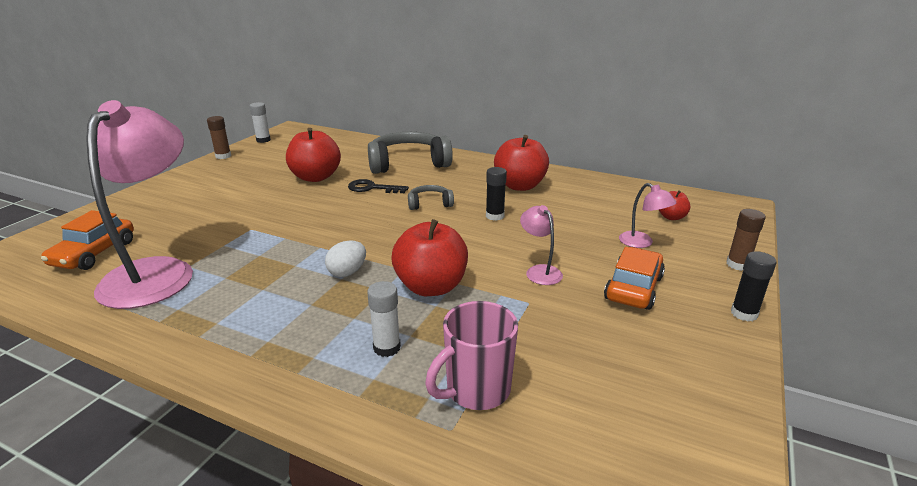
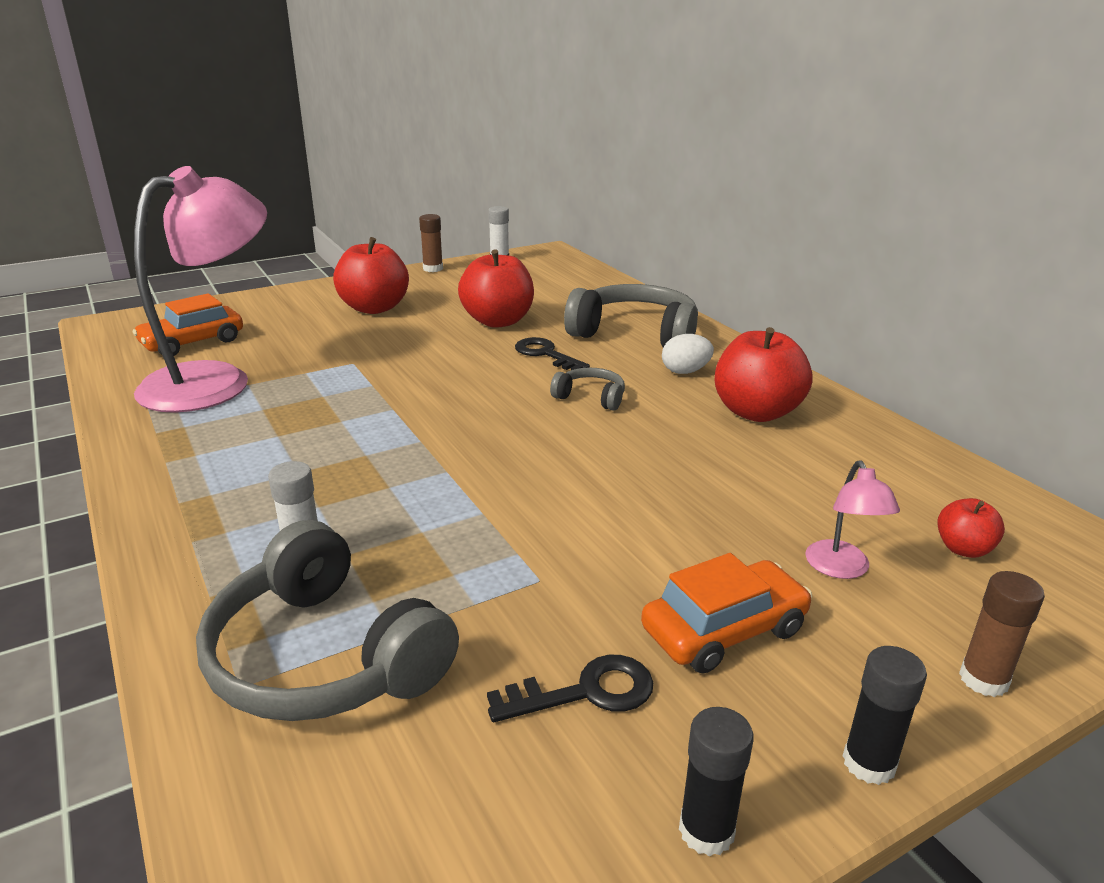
camera: 35 degrees right, 0 degrees up
white egg [325,240,366,277] -> white egg moved to [662,334,714,374]
red apple [391,219,468,296] -> red apple moved to [333,237,409,314]
pink mug [425,301,518,410] -> grey headphones [196,520,459,721]
black glue stick [486,167,507,221] -> black glue stick moved to [679,707,754,857]
pink lamp [520,205,563,285] -> none
none -> black key [487,655,654,722]

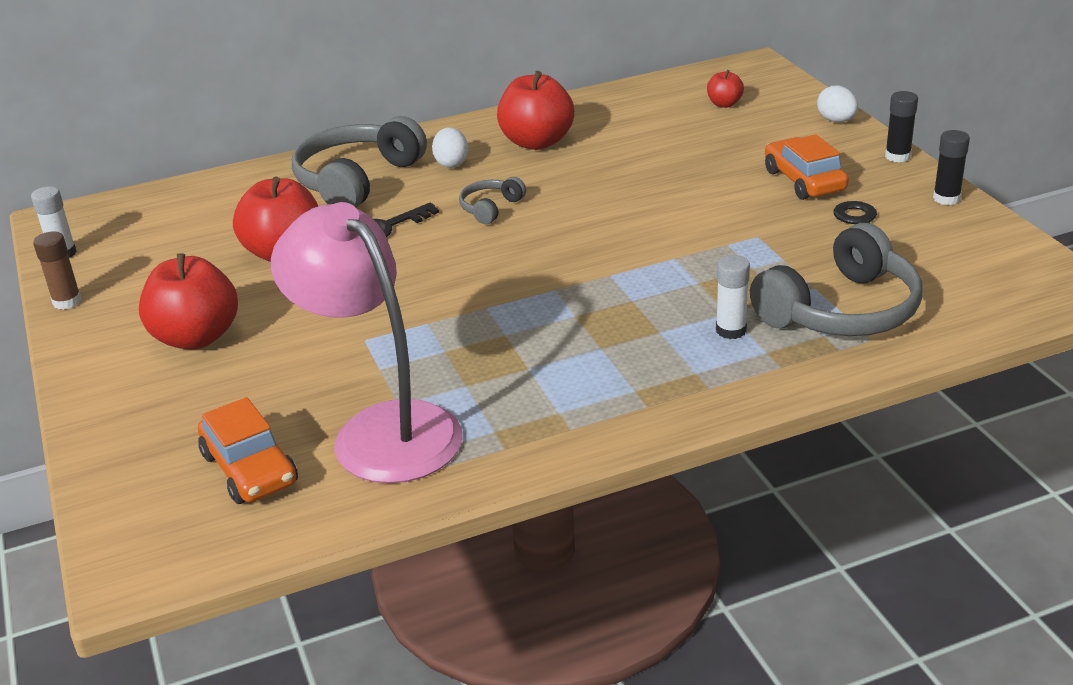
camera: 80 degrees left, 5 degrees up
pink lamp [805,460,900,579] -> none
brown glue stick [959,571,1045,697] -> white egg [817,85,858,122]

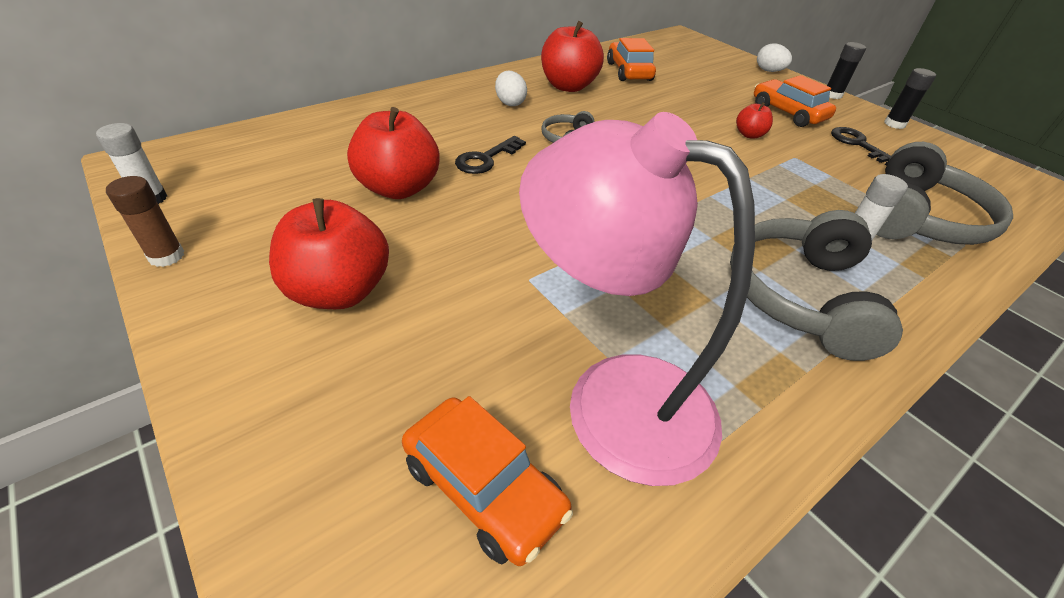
camera: 20 degrees left, 10 degrees up
grey headphones [292,116,427,208] -> grey headphones moved to [730,210,903,361]
red apple [707,70,744,108] -> red apple moved to [736,102,773,139]
none -> orange car [607,38,656,81]

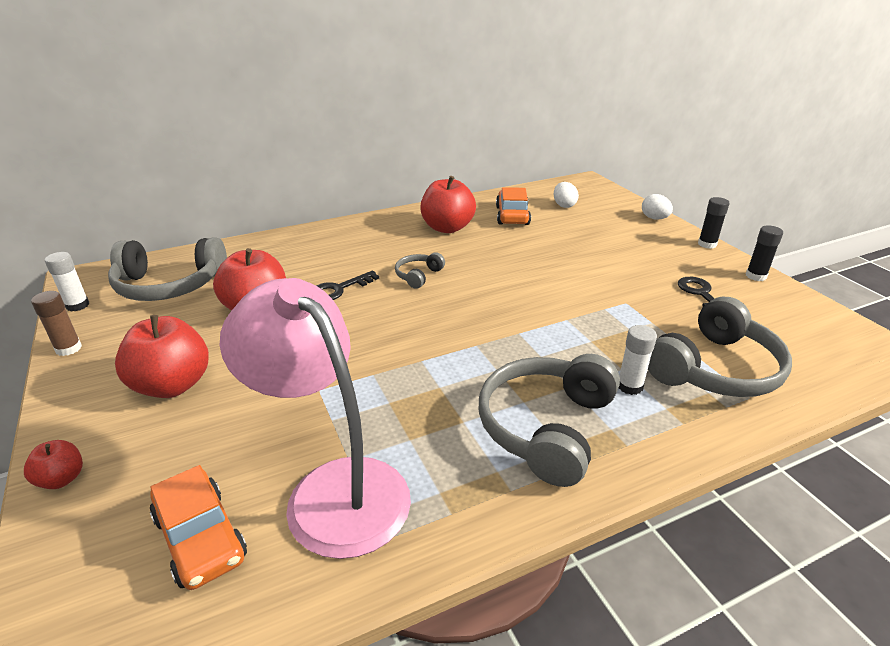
camera: 15 degrees right, 10 degrees down
white egg [495,71,527,106] -> white egg moved to [554,182,579,208]
red apple [736,102,773,139] -> red apple moved to [24,440,83,489]
orange car [754,75,836,127] -> none
none -> grey headphones [108,237,227,301]

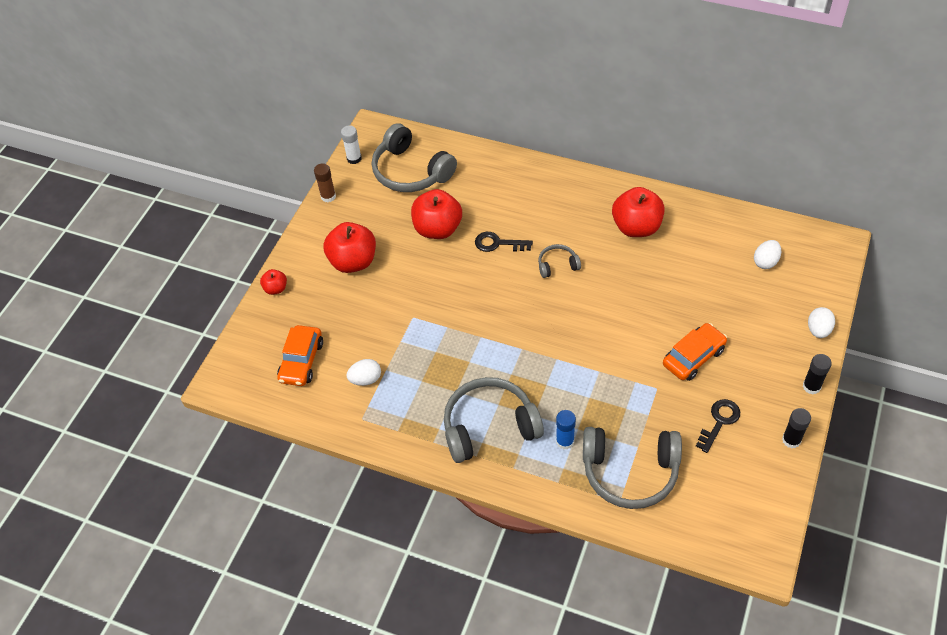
camera: 50 degrees right, 20 degrees up
pink lamp [220,278,411,559] -> white egg [347,359,381,386]
orange car [496,187,531,225] -> orange car moved to [663,323,727,381]
white glue stick [618,325,657,395] -> blue glue stick [556,410,576,450]

